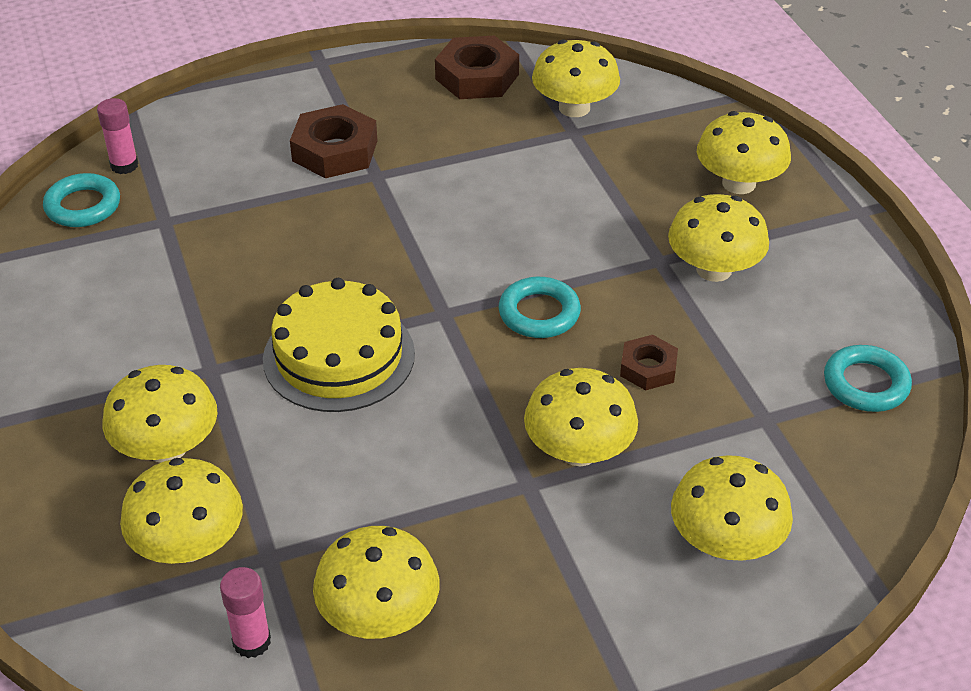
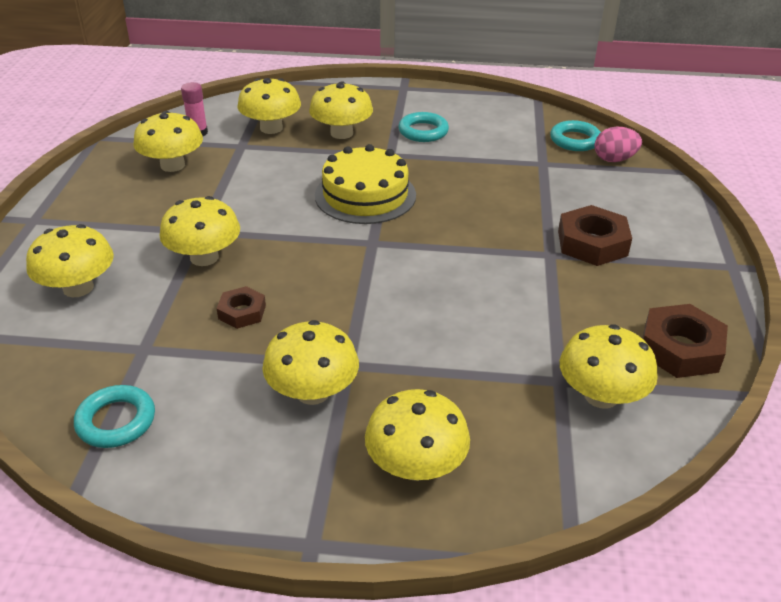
camera: 115 degrees right, 5 degrees down
pink glue stick [97,98,139,174] -> pink egg [595,127,642,162]
turquoise ring [499,277,581,338] -> turquoise ring moved to [398,112,449,142]

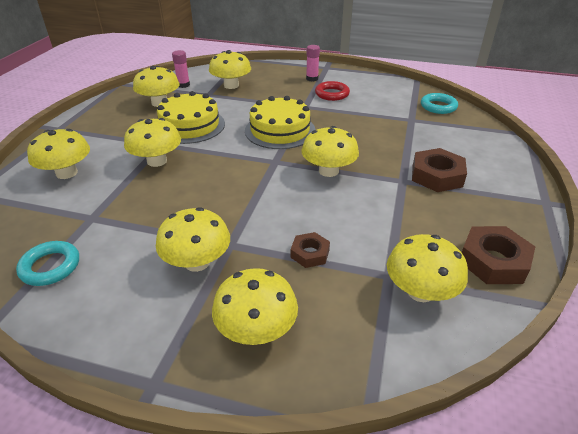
camera: 10 degrees right, 0 degrees up
brown nut [217,286,266,329] -> brown nut moved to [291,232,330,268]
yellow mushroom [309,81,373,139] -> yellow mushroom moved to [301,126,359,177]
turquoise ring [398,112,449,142] -> red ring [315,81,350,101]
pink egg [595,127,642,162] -> none
none -> yellow cake [157,91,225,144]
none -> pink glue stick [306,45,320,81]

